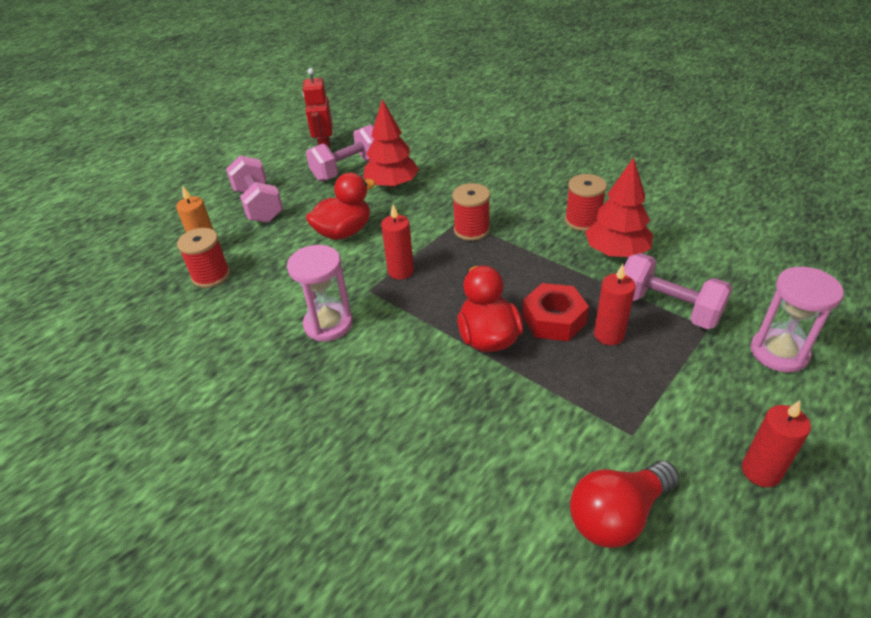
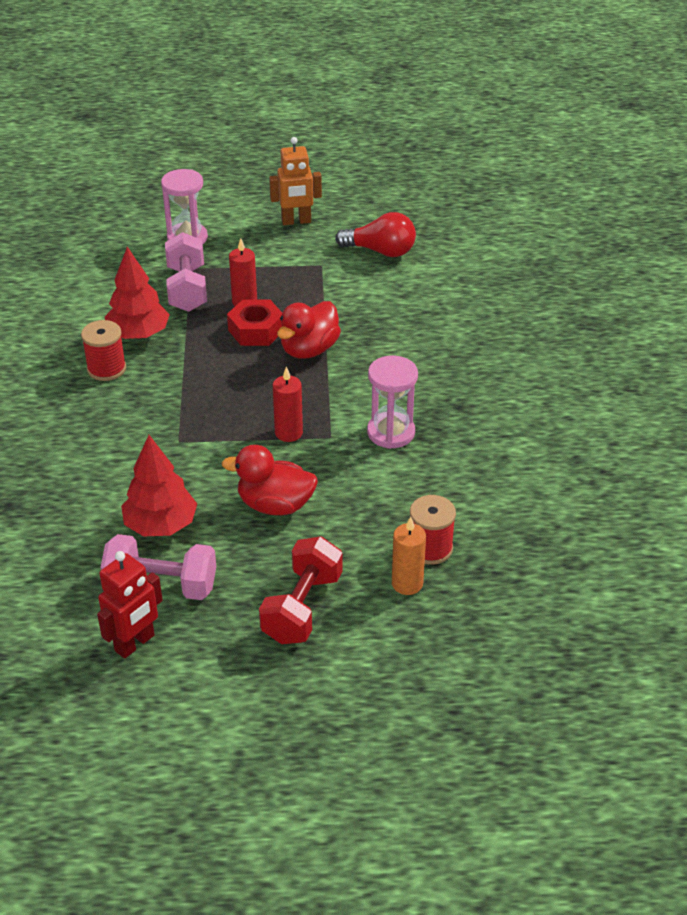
camera: 135 degrees left, 0 degrees up
pink dumbbell [226,155,283,223] -> red dumbbell [259,536,342,644]
red spool [452,183,490,241] -> none
red candle [742,400,811,487] -> orange robot [269,137,322,225]

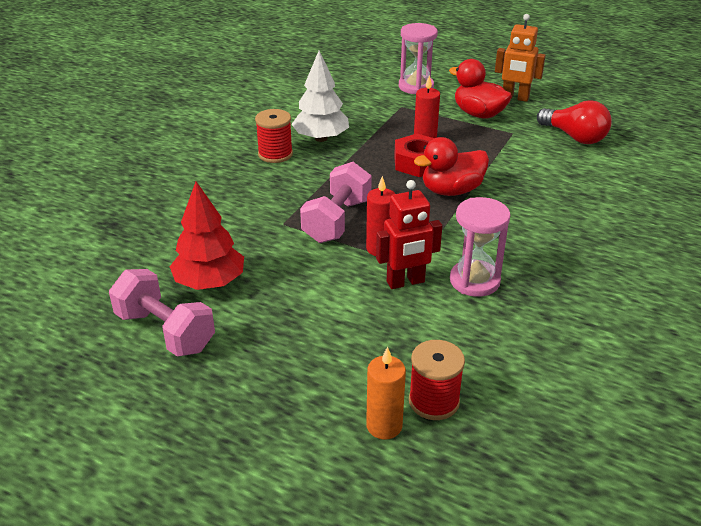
camera: 30 degrees right, 5 degrees down
red robot [97,551,163,659] -> red robot moved to [376,180,442,289]
red tree [105,247,170,339] -> white tree [291,51,349,142]
pink dumbbell [165,232,207,312] -> pink dumbbell moved to [300,162,372,243]
red duck [221,445,318,515] -> red duck moved to [449,59,512,119]
red dumbbell [259,536,342,644] -> none

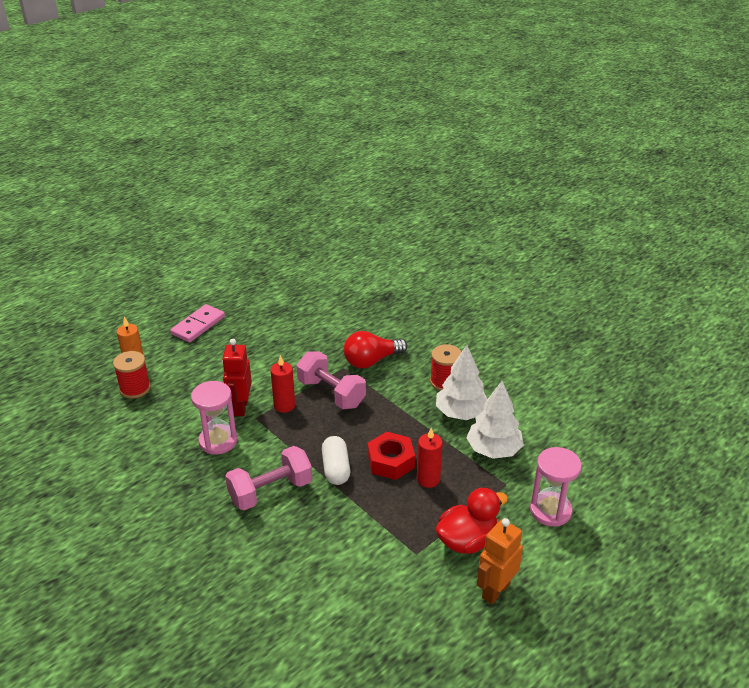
camera: 110 degrees right, 0 degrees up
pink dumbbell [109,269,215,357] -> pink dumbbell moved to [225,446,312,510]
red tree [170,182,244,290] -> none
red duck [414,137,489,196] -> white capsule [322,436,350,485]
red light bulb [537,100,612,144] -> red light bulb moved to [344,331,408,368]
none -> pink domino [170,304,225,343]
none -> white tree [466,381,524,459]

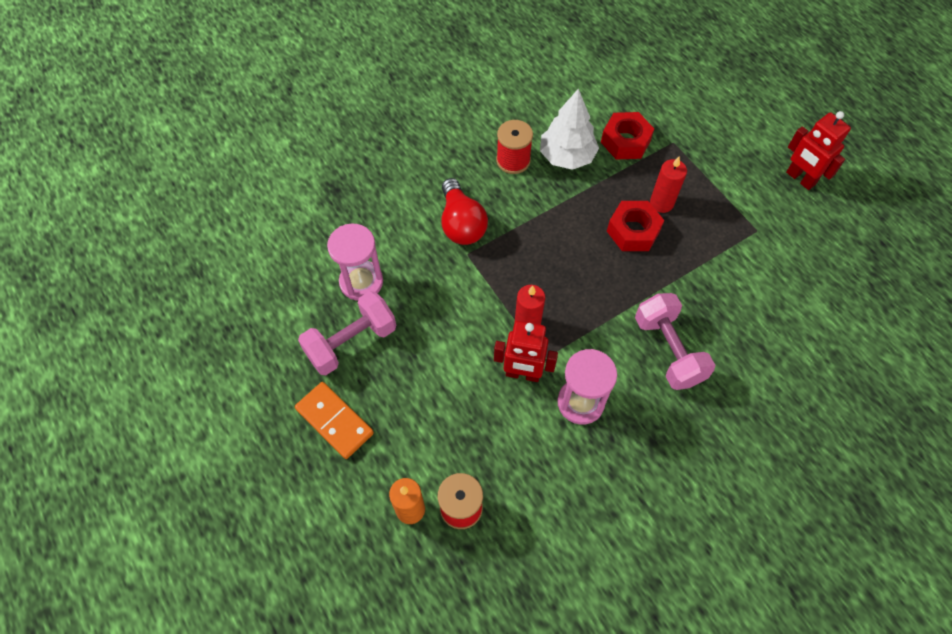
camera: 80 degrees left, 25 degrees up
pink domino [170,304,225,343] -> orange domino [295,382,374,459]
pink dumbbell [297,352,366,409] -> pink dumbbell moved to [298,291,396,375]
white capsule [322,436,350,485] -> none
red duck [436,488,508,554] -> none
white tree [466,381,524,459] -> red nut [601,112,654,159]
orange robot [477,518,523,604] -> red robot [786,111,851,190]
pink hourglass [530,447,582,527] -> pink hourglass moved to [327,224,383,301]

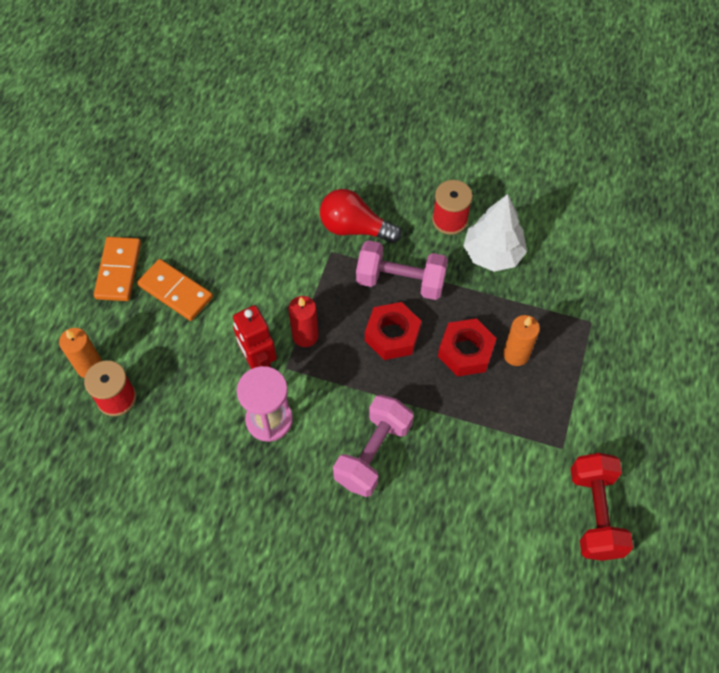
camera: 50 degrees right, 0 degrees up
pink dumbbell [298,291,396,375] -> pink dumbbell moved to [356,240,448,300]
pink hourglass [327,224,383,301] -> none
red light bulb [442,178,488,245] -> red light bulb turned 75 degrees clockwise [320,189,402,243]
red nut [601,112,654,159] -> red nut moved to [365,302,421,360]
red candle [650,157,687,213] -> orange candle [503,315,540,366]
red robot [786,111,851,190] -> none
none -> orange domino [137,259,213,321]
none -> red dumbbell [571,453,633,561]

